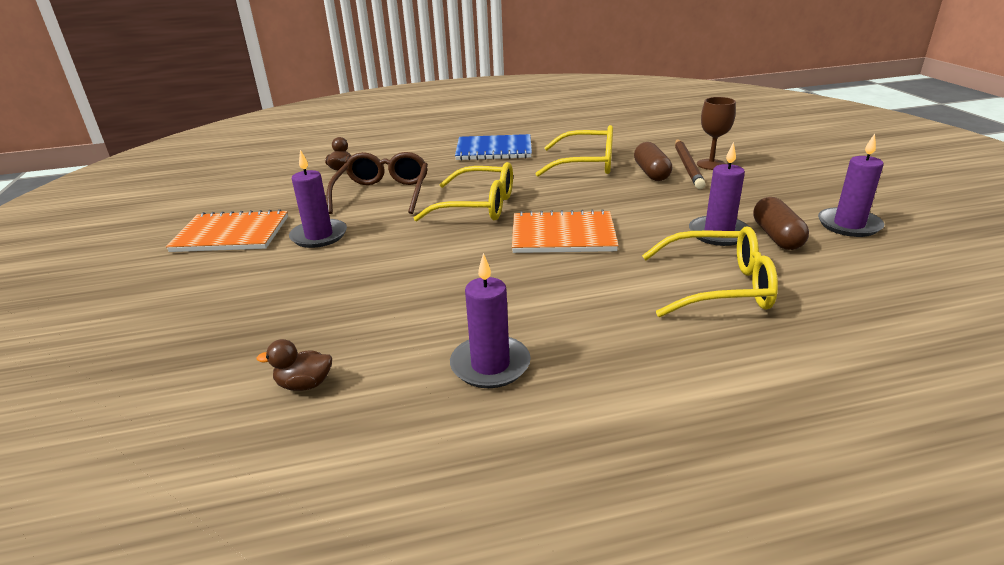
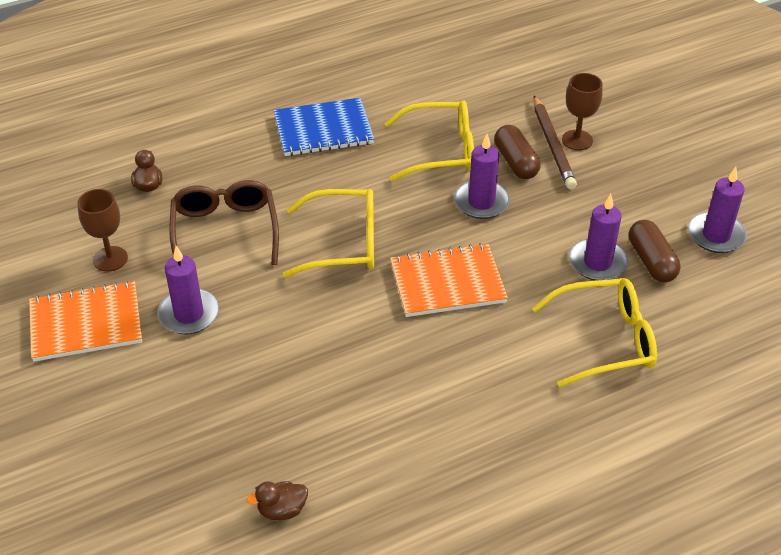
camera: 15 degrees left, 15 degrees up
purple candle [450,253,531,388] -> purple candle moved to [454,134,510,219]
none -> brown goblet [77,189,128,272]

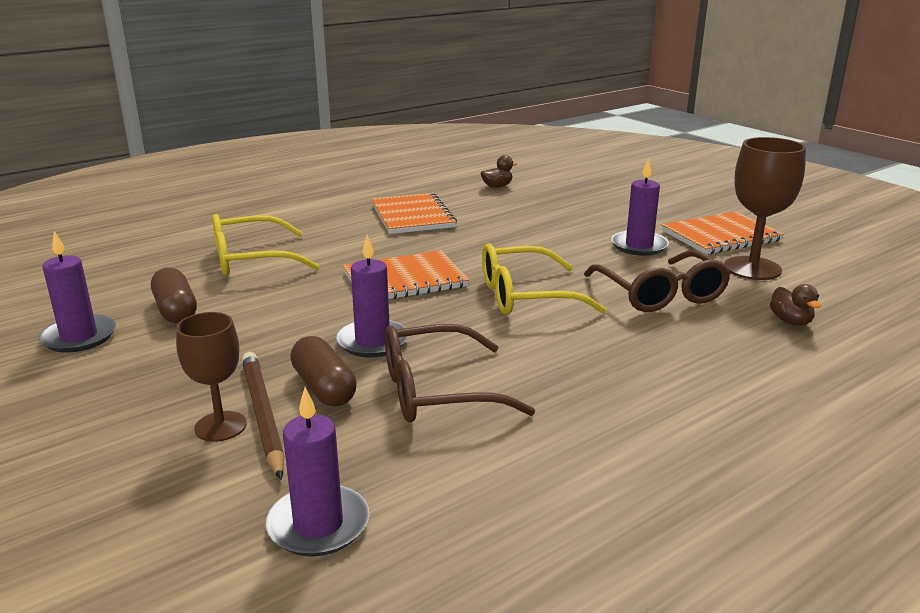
camera: 170 degrees right, 20 degrees down
brown goblet [77,189,128,272] -> brown goblet [724,137,806,280], size x1.55
blue notebook [273,98,374,156] -> none
yellow glasses [384,100,474,182] -> brown glasses [385,324,535,423]
purple candle [569,194,629,281] -> purple candle moved to [265,387,369,557]
none -> orange notebook [371,193,457,234]

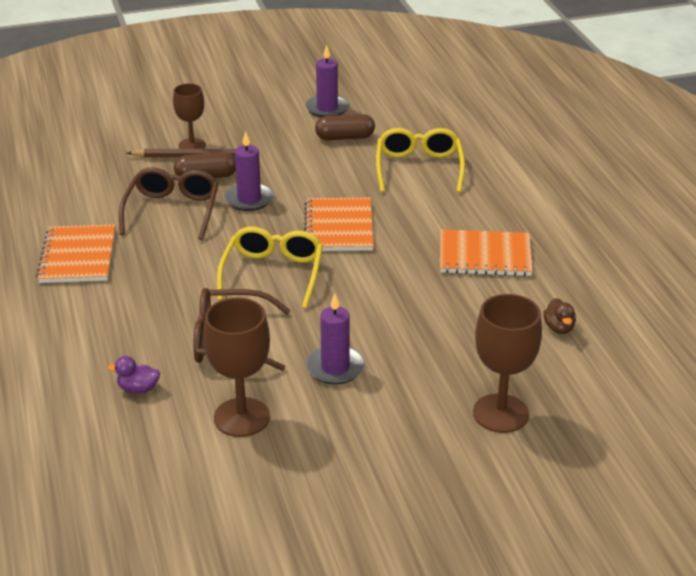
camera: 110 degrees right, 10 degrees up
purple candle [265,387,369,557] -> none
orange notebook [661,211,784,254] -> orange notebook moved to [36,225,115,283]
brown duck [770,284,821,325] -> purple duck [107,356,160,394]
none -> brown goblet [473,294,542,433]

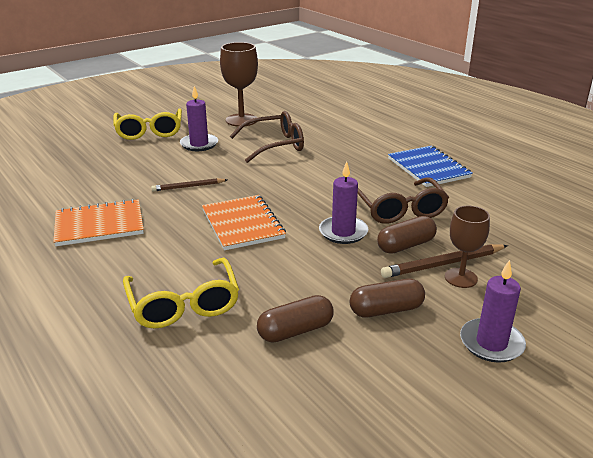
camera: 160 degrees right, 5 degrees down
orange notebook [36,225,115,283] -> blue notebook [388,146,473,187]
purple duck [107,356,160,394] -> none
yellow glasses [217,226,323,309] -> yellow glasses moved to [113,108,182,140]
purple candle [305,45,349,118] -> purple candle moved to [460,260,526,363]
brown goblet [473,294,542,433] -> none
brown duck [543,298,576,334] -> none
none -> brown pencil [151,178,227,191]
none -> brown capsule [350,279,425,318]

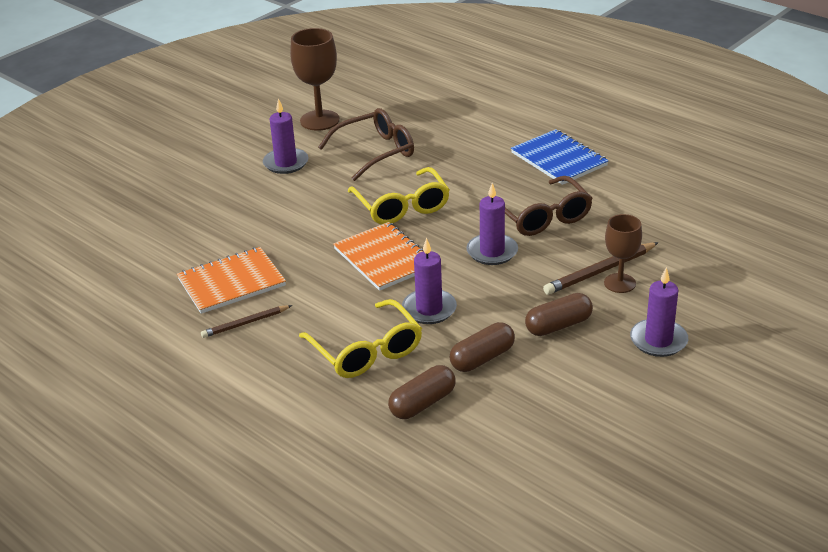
camera: 10 degrees left, 5 degrees up
yellow glasses [113,108,182,140] -> yellow glasses moved to [348,167,450,224]
brown pencil [151,178,227,191] -> brown pencil moved to [201,305,292,338]
brown capsule [377,216,437,254] -> brown capsule moved to [388,365,456,419]
none -> purple candle [402,238,457,324]

